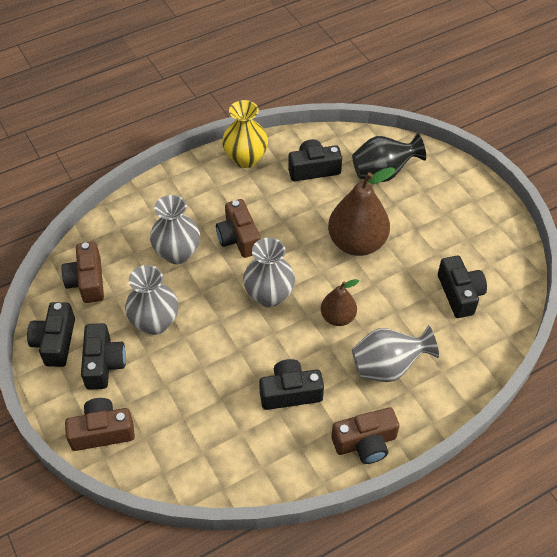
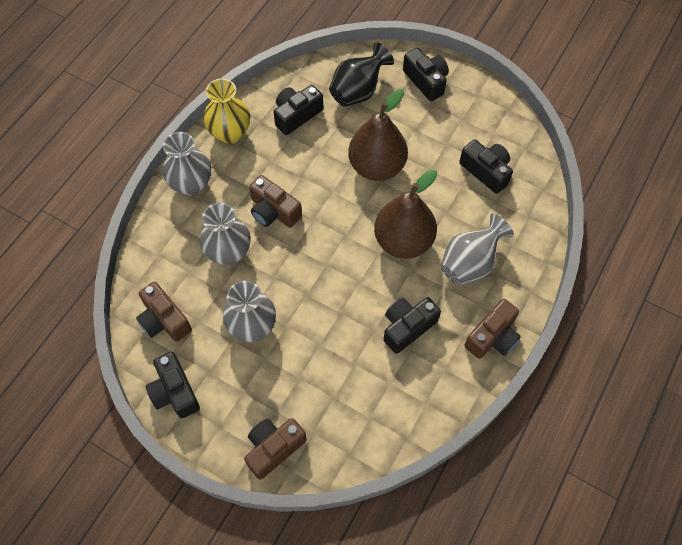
camera: 30 degrees left, 10 degrees up
black camera [81,323,126,390] -> black camera moved to [403,48,449,101]
grey vase [243,238,295,307] -> grey vase moved to [163,132,211,196]
brown pear [321,279,359,326] -> brown pear [374,170,437,259], size x1.78

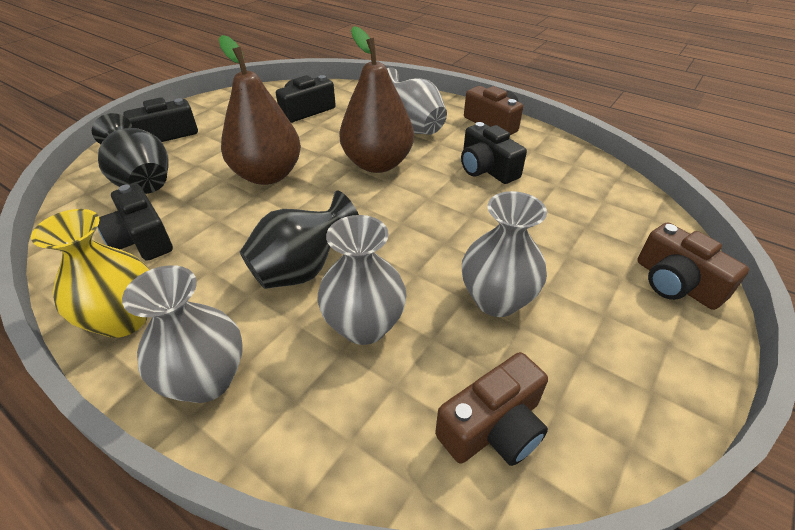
camera: 85 degrees left, 20 degrees down
black camera [146,352,200,418] -> none
brown camera [249,175,302,228] -> black vase [240,190,359,289]

